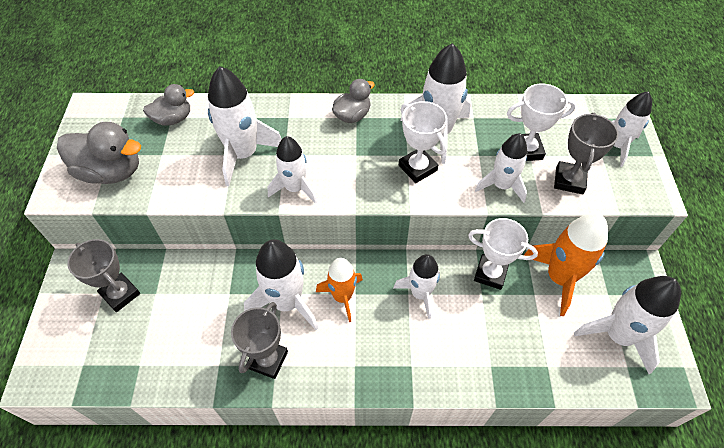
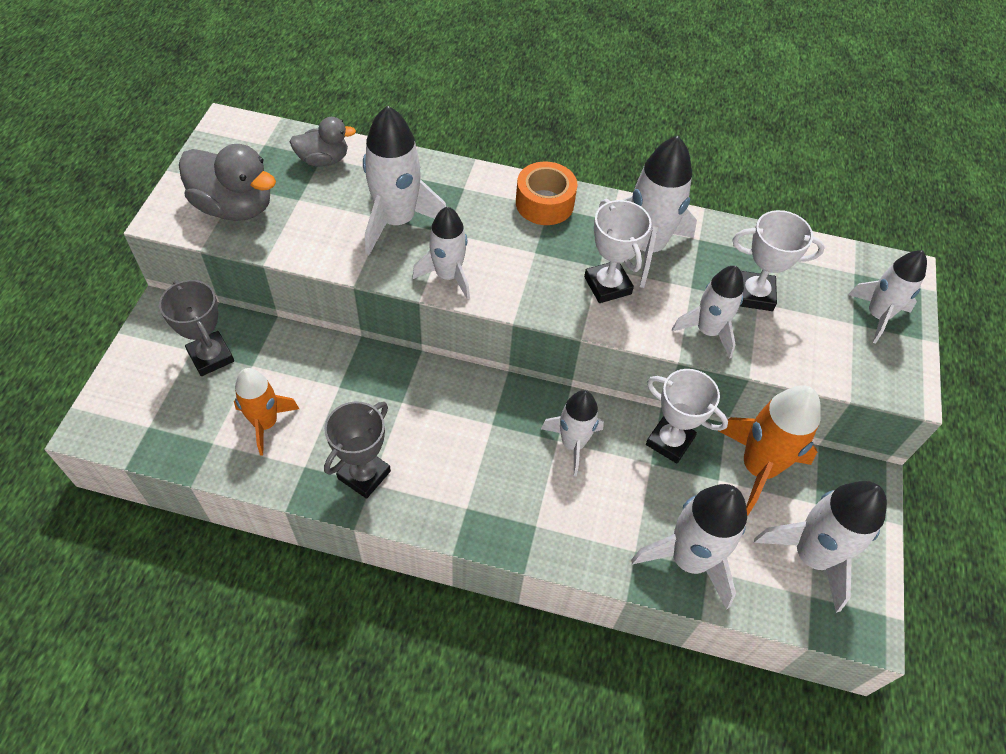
camera: 10 degrees right, 0 degrees up
white rocket [244,239,318,330] -> white rocket moved to [631,484,747,609]
orange rocket [316,258,363,322] -> orange rocket moved to [234,368,299,456]
grey duck [332,79,375,123] -> orange tape [516,162,577,225]
grey trophy [554,112,619,194] -> none

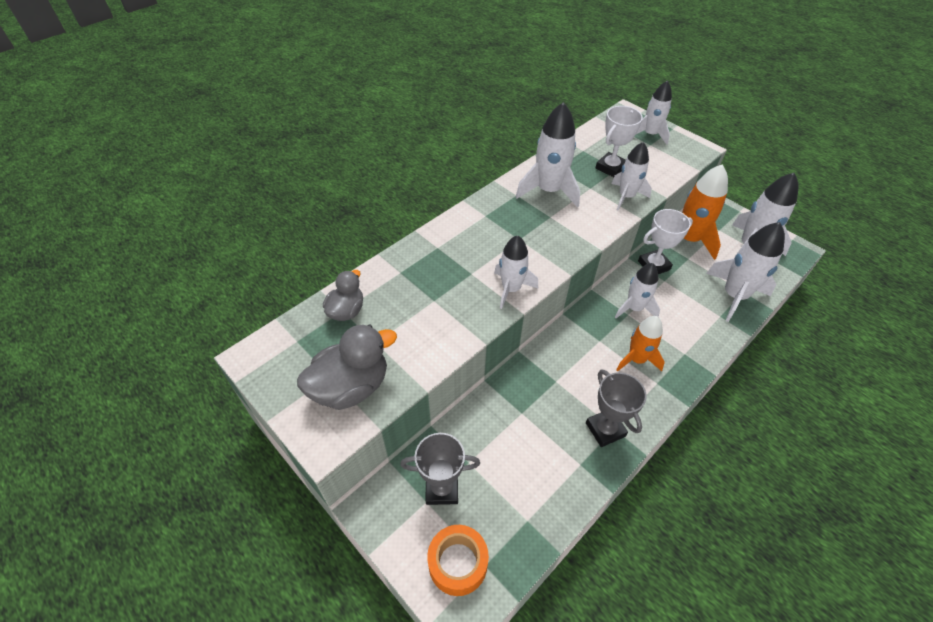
camera: 55 degrees left, 5 degrees down
orange rocket [234,368,299,456] -> orange rocket moved to [616,316,665,372]
white rocket [363,105,446,255] -> none
orange tape [516,162,577,225] -> orange tape moved to [427,525,489,596]
white trophy [584,199,652,303] -> none

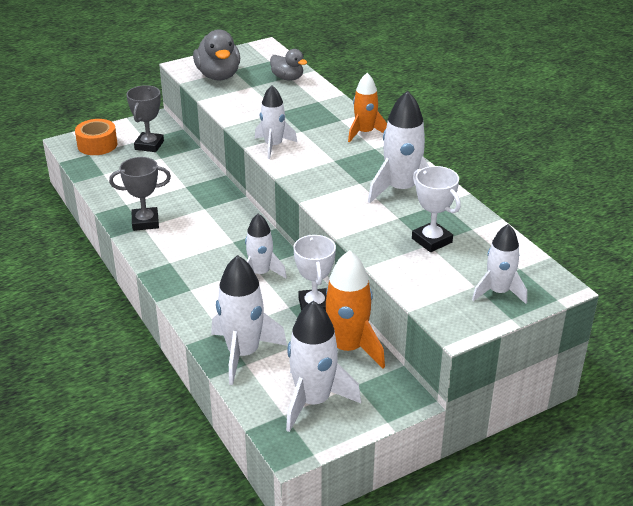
camera: 105 degrees right, 15 degrees down
white rocket [611,142,652,211] -> none
orange rocket [616,316,665,372] -> orange rocket moved to [348,73,387,142]

